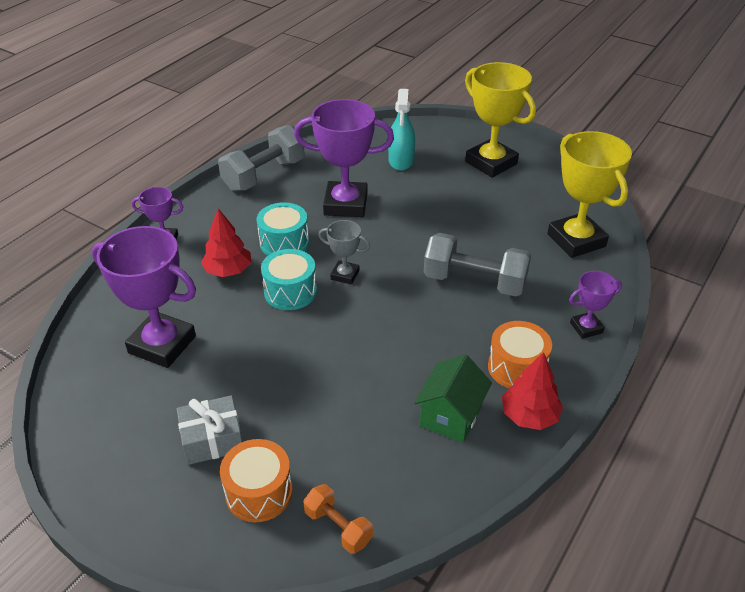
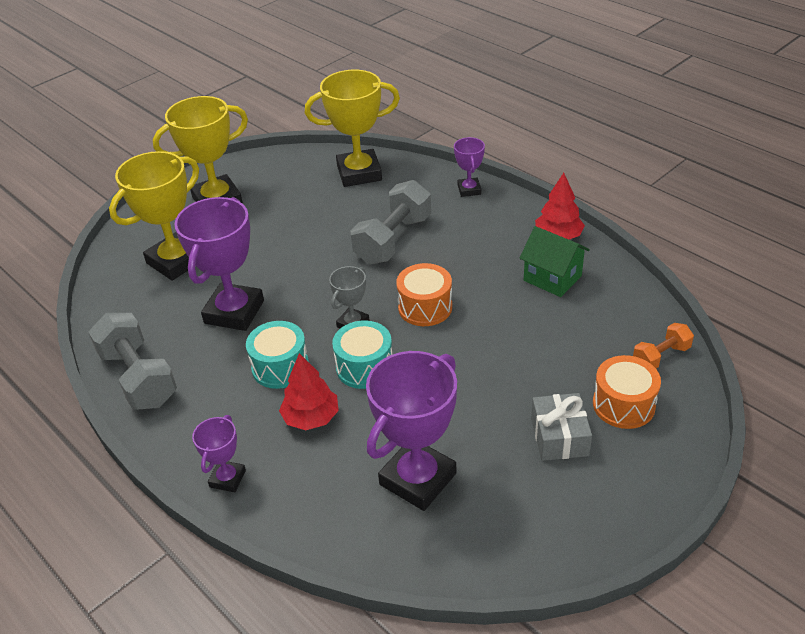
camera: 75 degrees left, 0 degrees up
turquoise spray bottle [388,89,415,171] -> yellow trophy [109,151,199,281]
orange drum [488,321,552,389] -> orange drum moved to [396,263,452,326]

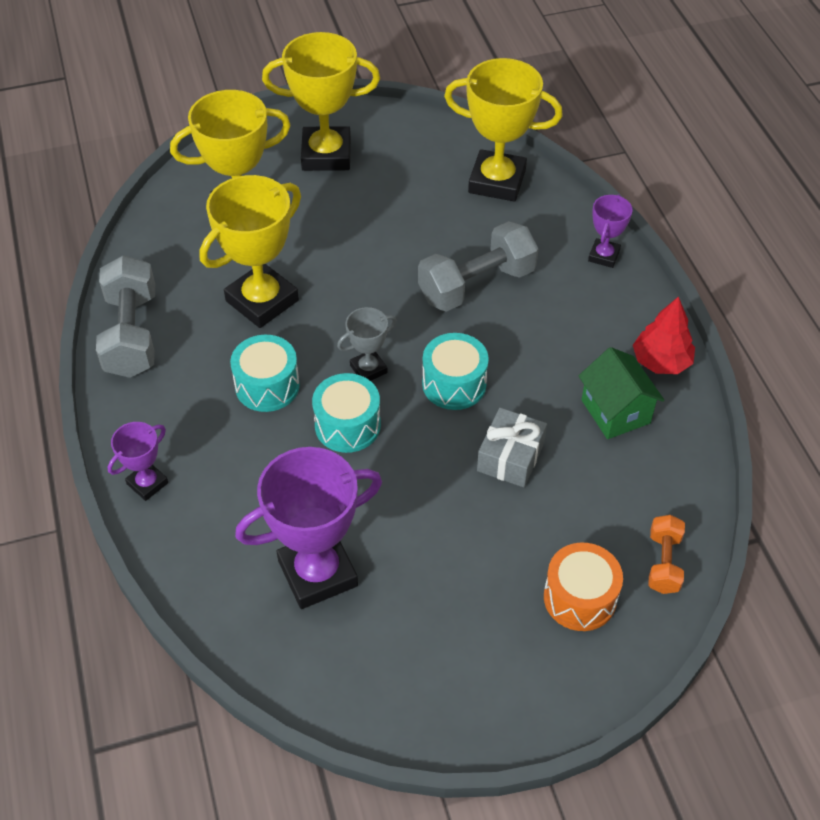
camera: 25 degrees right, 10 degrees up
purple trophy [174,197,264,331] -> yellow trophy [200,175,301,328]
red tree [279,353,339,430] -> none
orange drum [396,263,452,326] -> turquoise drum [422,333,489,410]
grey gift [531,393,592,461] -> grey gift moved to [477,408,547,487]
orange dumbbell [633,323,694,368] -> orange dumbbell turned 75 degrees counterclockwise [648,515,685,594]

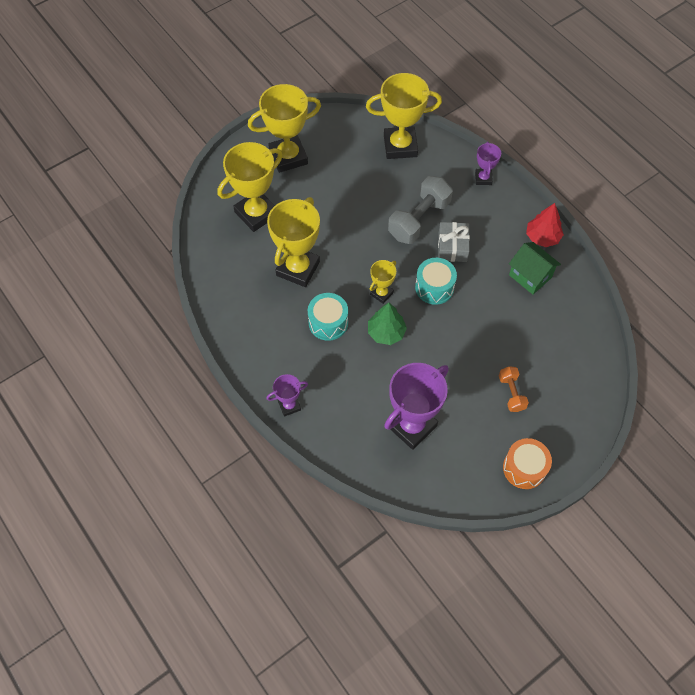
camera: 20 degrees left, 10 degrees up
grey dumbbell [96,255,155,378] -> none
purple trophy [108,422,168,501] -> purple trophy turned 45 degrees clockwise [266,374,308,417]
turquoise drum [312,373,381,453] -> green tree [368,303,407,345]
grey trophy [337,307,397,381] -> yellow trophy [370,260,396,304]
grey gift [477,408,547,487] -> grey gift moved to [438,222,470,262]
orange drum [544,543,623,631] -> orange drum moved to [503,438,552,489]
orange dumbbell [648,515,685,594] -> orange dumbbell moved to [499,366,529,412]

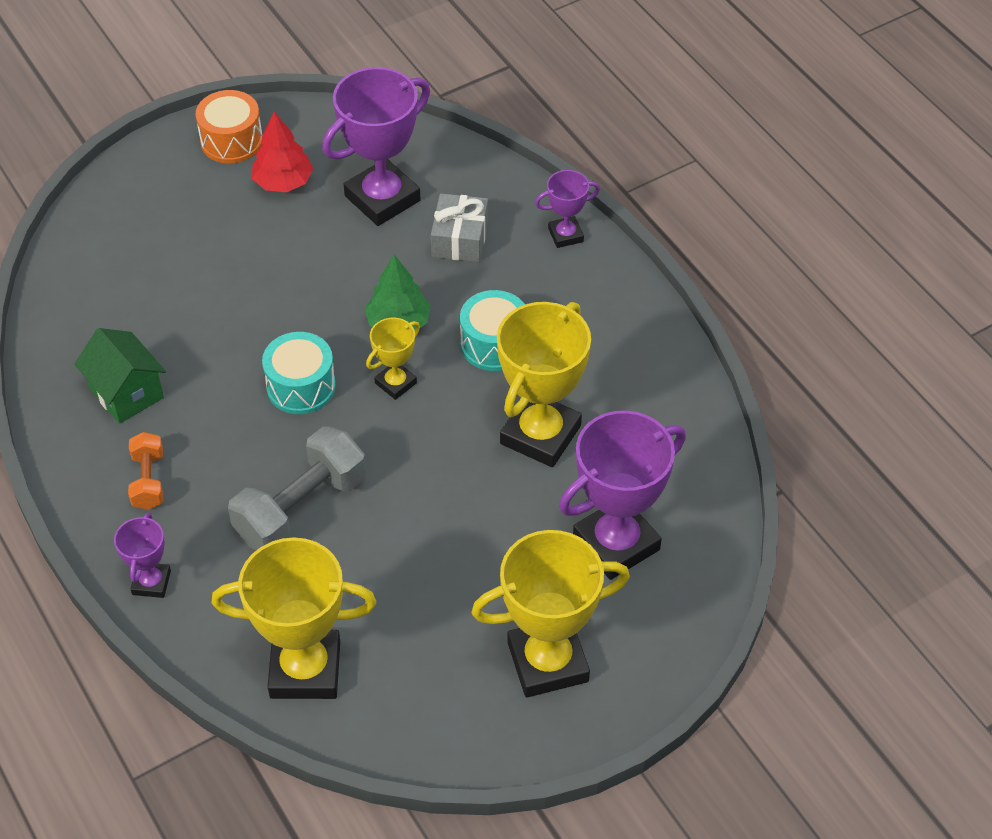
camera: 175 degrees left, 10 degrees down
yellow trophy [218,142,283,232] -> purple trophy [559,410,686,580]
grey gift [438,222,470,262] -> grey gift moved to [431,193,488,262]
orange dumbbell [499,366,529,412] -> orange dumbbell moved to [128,432,163,510]
red tree [526,203,564,247] -> red tree moved to [252,112,313,192]

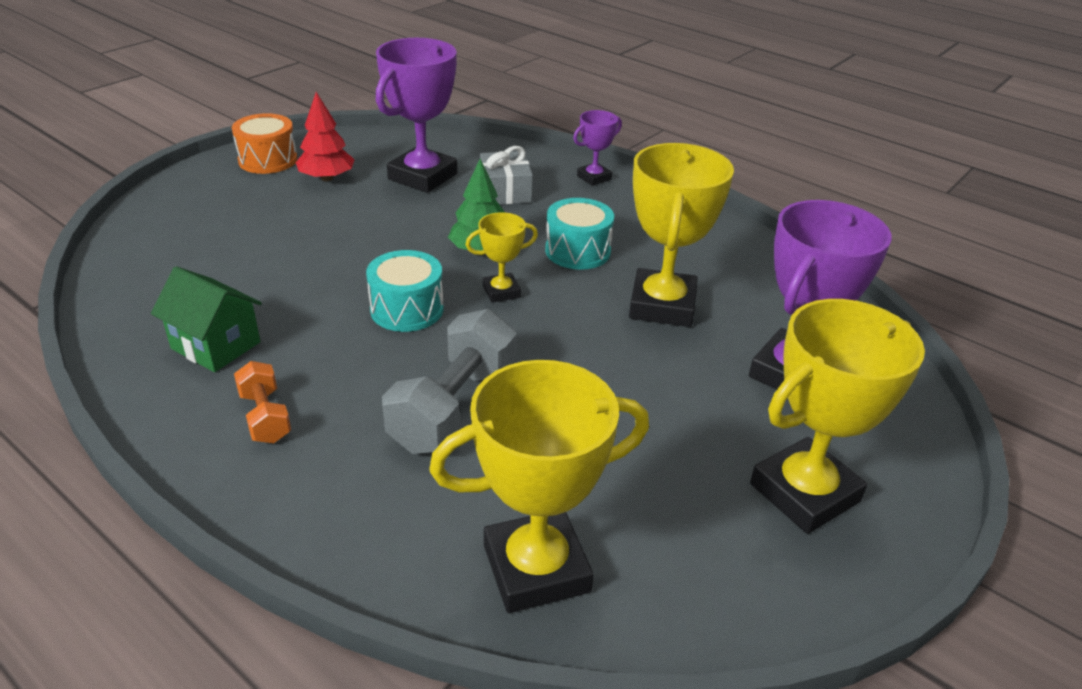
camera: 20 degrees left, 15 degrees down
purple trophy [114,513,171,598] -> none
yellow trophy [366,318,420,400] -> yellow trophy turned 45 degrees clockwise [466,212,538,303]

